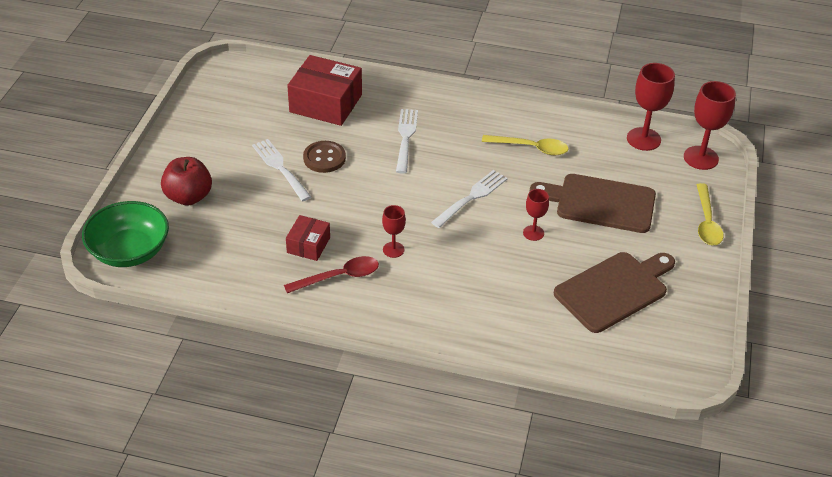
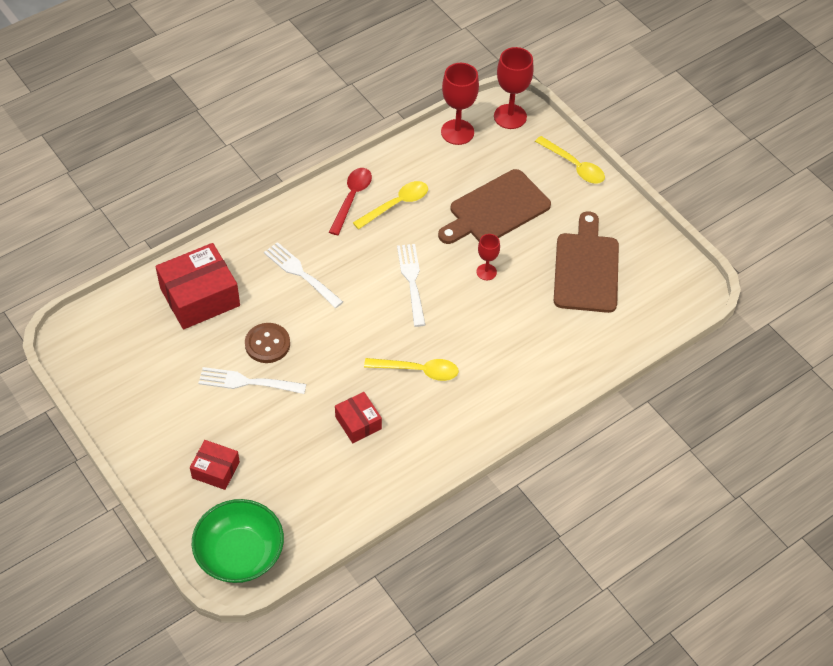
camera: 50 degrees left, 10 degrees up
red apple [161,157,212,205] -> red box [190,440,240,490]
red spoon [284,256,379,293] -> red spoon moved to [329,168,372,235]
red goblet [382,205,406,258] -> yellow spoon [364,358,459,381]

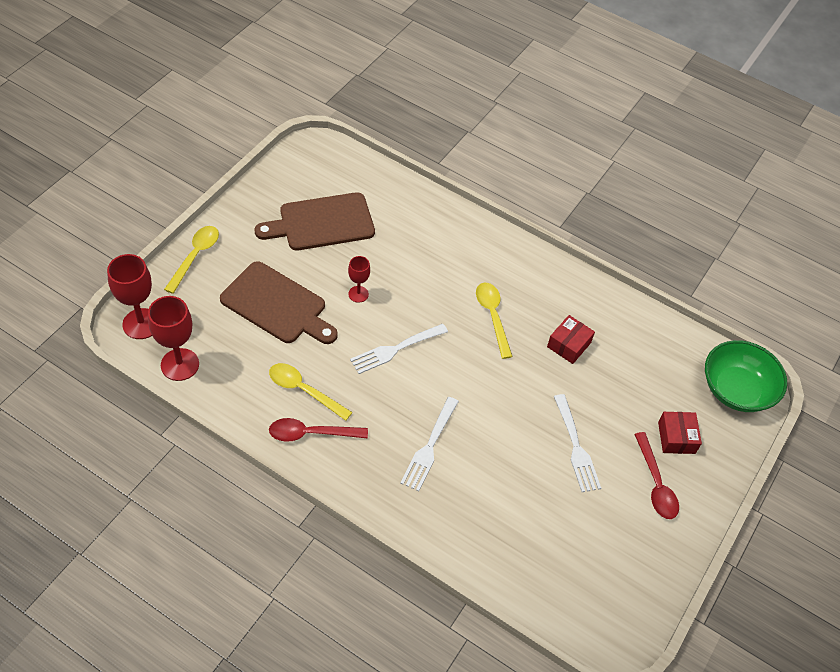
camera: 115 degrees left, 0 degrees up
red box [155,243,240,329] -> none
brown button [245,323,290,363] -> none
none -> red spoon [634,432,679,519]

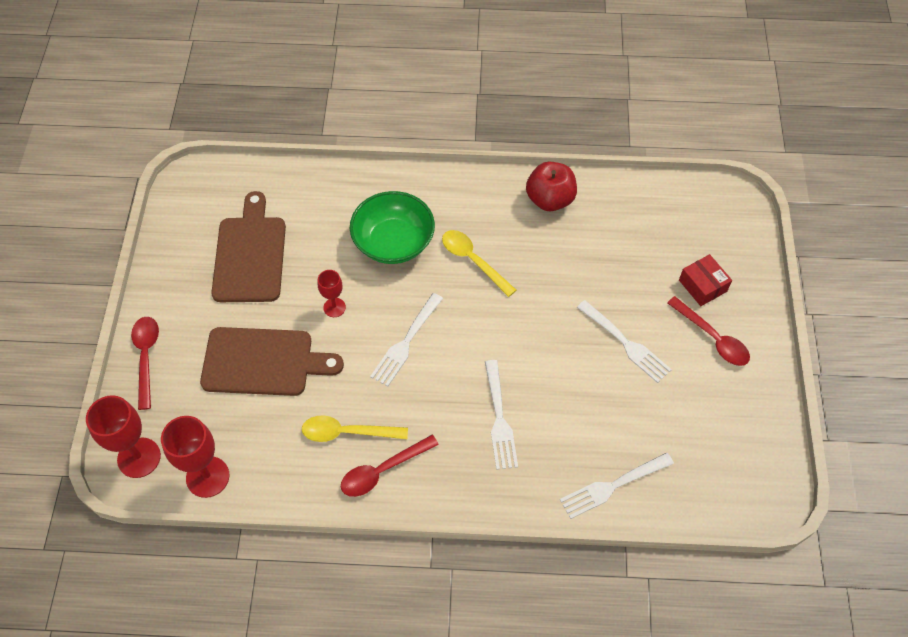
camera: 25 degrees left, 5 degrees up
yellow spoon [164,226,219,294] -> red spoon [131,317,159,410]
brown cutting board [255,192,375,250] -> brown cutting board turned 135 degrees clockwise [211,191,286,302]
red box [547,315,595,364] -> none
green bowl [705,340,787,412] -> green bowl moved to [350,191,435,264]
none -> red apple [526,162,577,211]
none -> white fork [560,453,674,519]

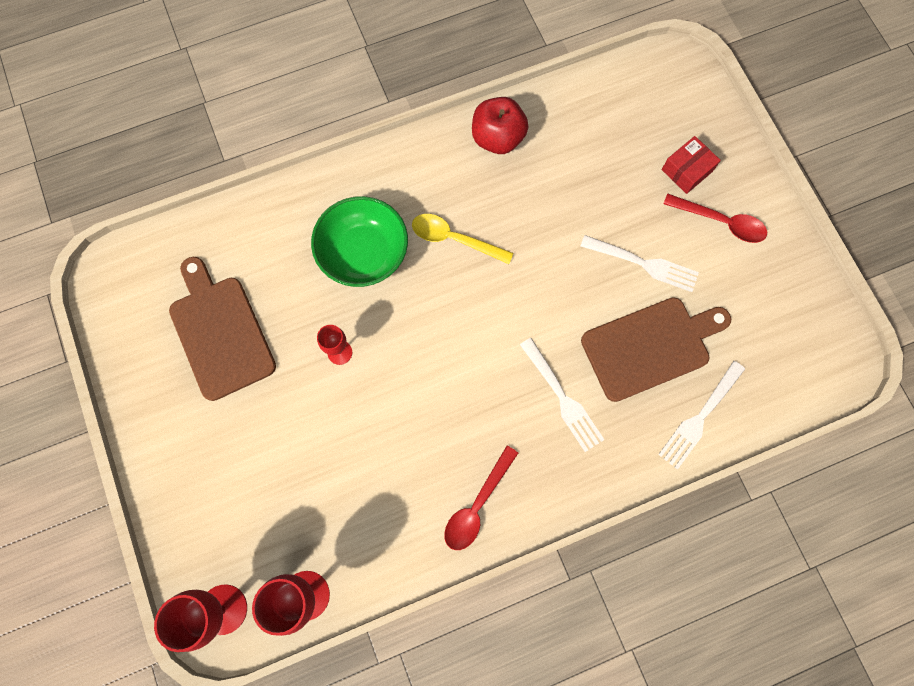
camera: 25 degrees left, 15 degrees up
red spoon [131,317,159,410] -> none
brown cutting board [200,327,344,396] -> brown cutting board moved to [581,297,731,402]
yellow spoon [302,415,408,442] -> none
white fork [370,293,443,387] -> none
red box [679,254,732,306] -> red box turned 75 degrees counterclockwise [662,136,721,194]

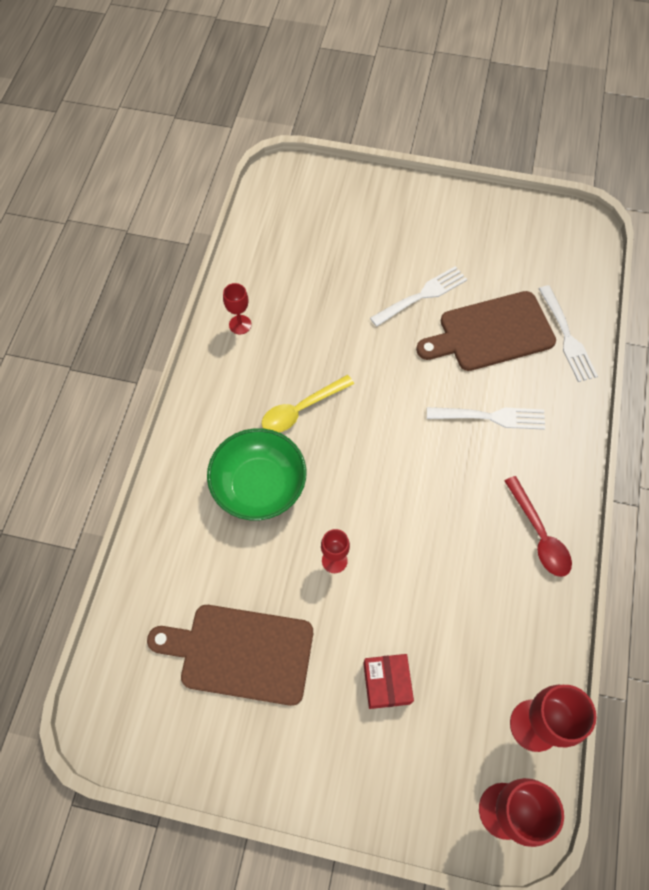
camera: 55 degrees left, 10 degrees down
red apple [472,97,529,154] -> red goblet [223,283,251,334]
brown cutting board [581,297,731,402] -> brown cutting board turned 120 degrees counterclockwise [416,291,556,371]
red box [662,136,721,194] -> red box moved to [363,654,414,709]
red spoon [663,193,767,243] -> none

